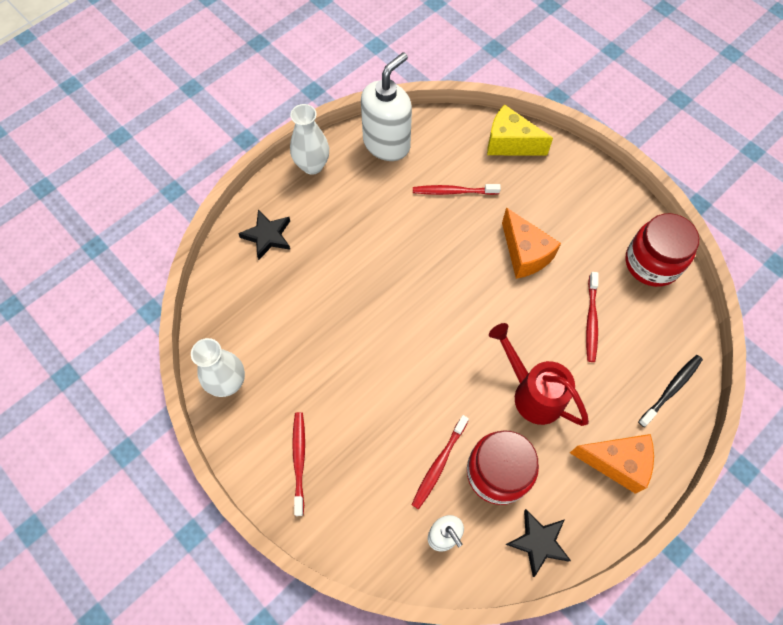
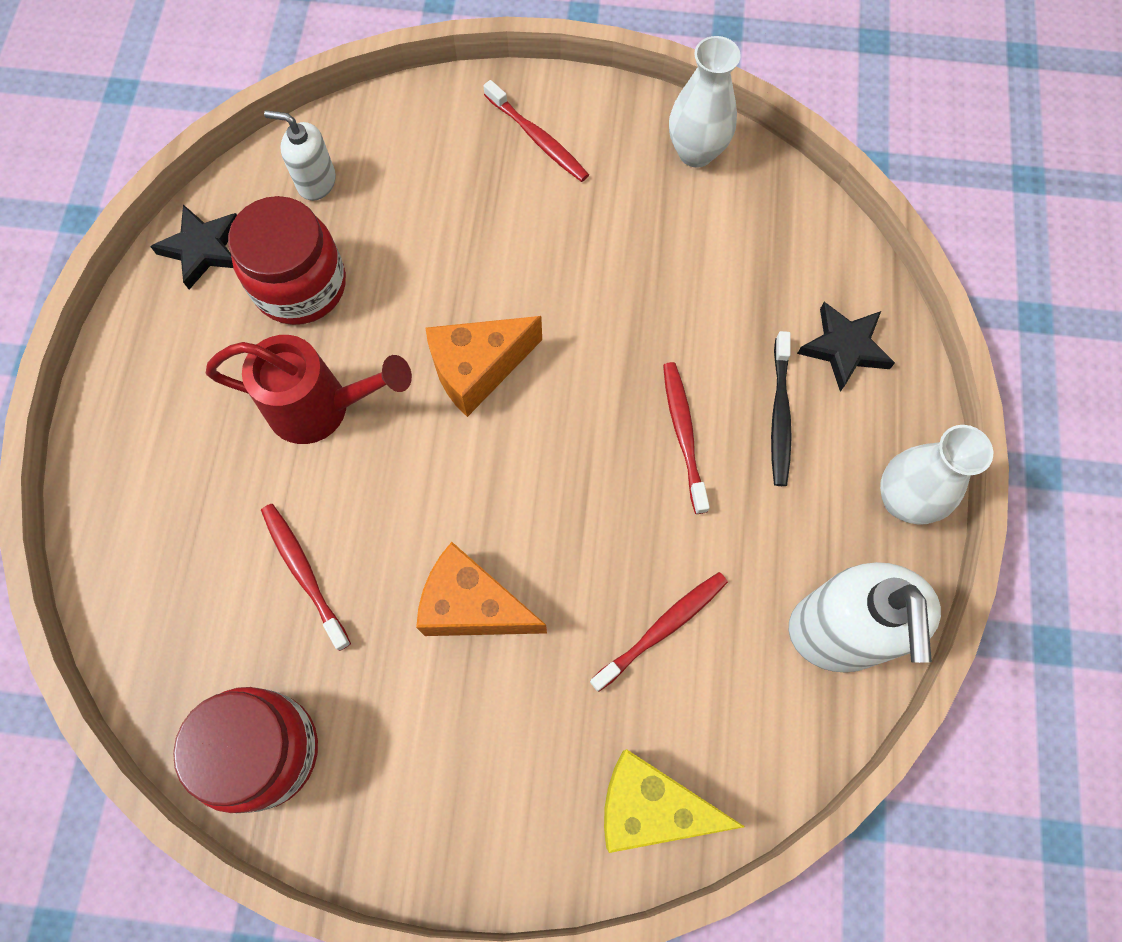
camera: 140 degrees right, 5 degrees up
red toothbrush [412,415,469,509] -> red toothbrush moved to [663,362,710,514]
yellow cheese [487,104,553,155] -> yellow cheese turned 150 degrees counterclockwise [604,749,745,853]
orange cheese [570,434,654,494] -> orange cheese moved to [425,316,542,417]
black toothbrush [638,355,703,427] -> black toothbrush moved to [771,331,792,486]

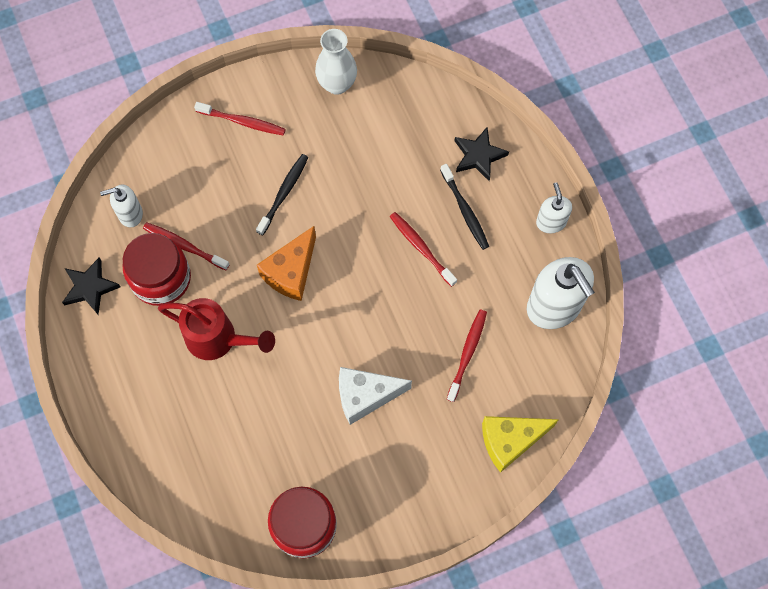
camera: 30 degrees left, 0 degrees up
red watering can [206,335,412,444] -> red watering can turned 45 degrees clockwise [158,298,275,360]
red toothbrush [261,504,351,651] -> red toothbrush moved to [143,222,230,270]
orange cheese [416,542,547,636] -> white cheese [339,367,412,425]
white vase [880,425,993,525] -> white soap dispenser [536,182,572,233]
none -> black toothbrush [256,154,309,236]

